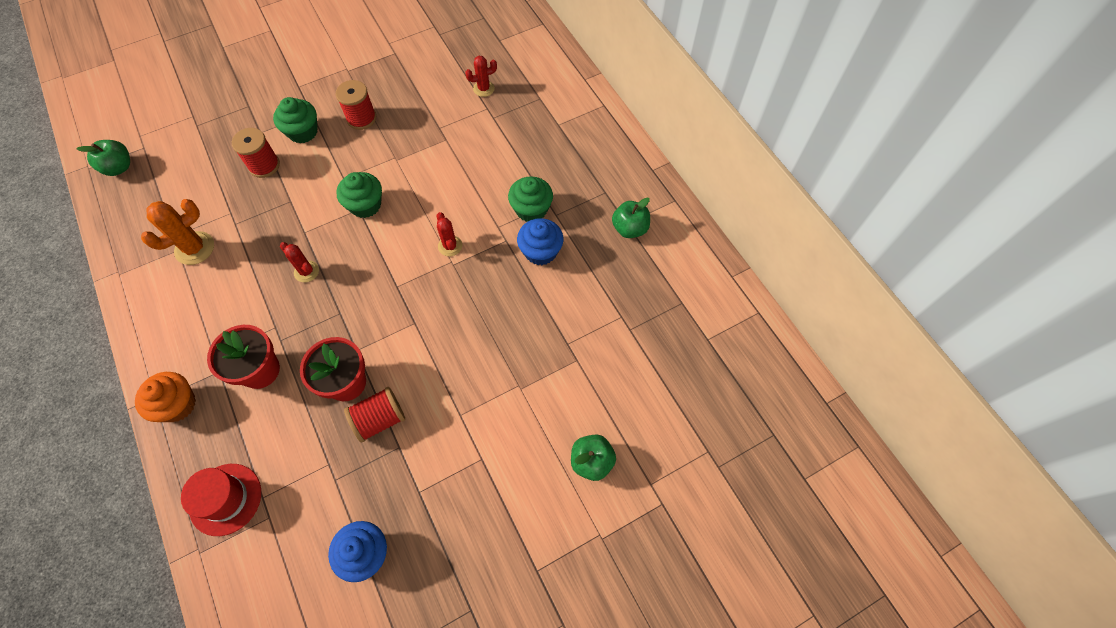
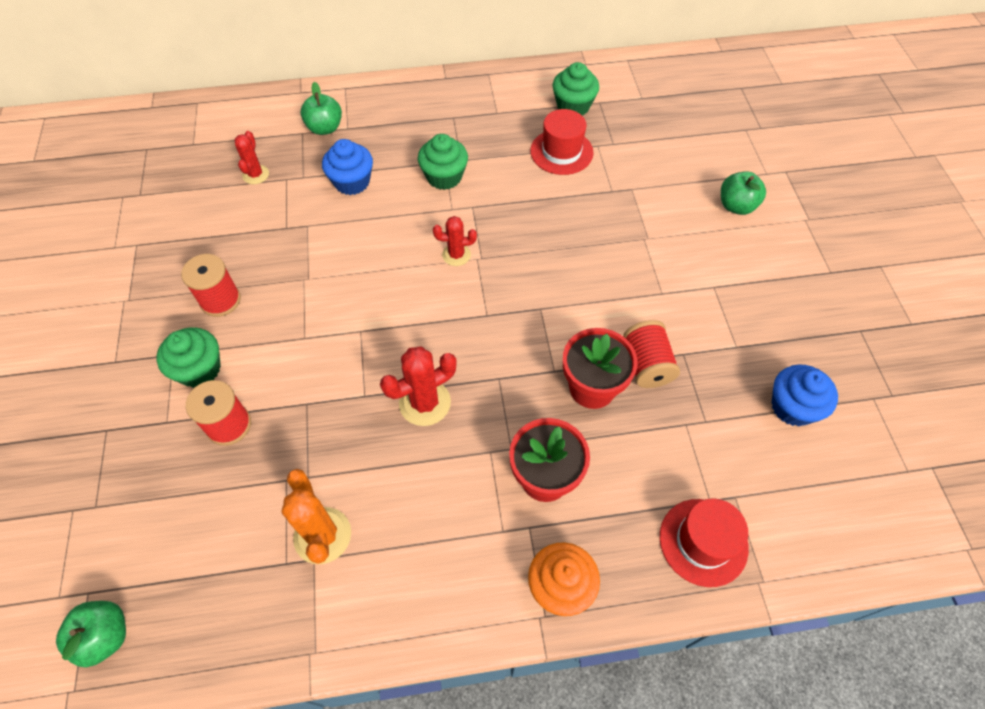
camera: 70 degrees left, 5 degrees down
red cactus [280,242,319,282] -> red cactus [380,346,457,426], size x1.59
green cupcake [336,172,382,218] -> green cupcake moved to [552,62,599,115]
blue cupcake [517,218,564,265] -> blue cupcake moved to [322,139,373,195]
green apple [612,198,650,238] -> green apple moved to [301,82,342,135]
none -> red hat [530,109,593,175]

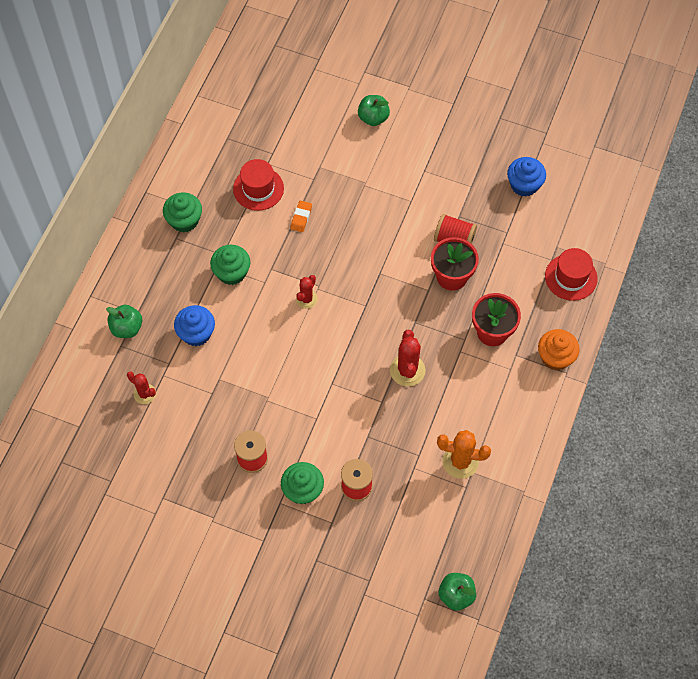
camera: 60 degrees left, 5 degrees up
green cupcake [552,62,599,115] -> green cupcake moved to [163,192,202,233]
none -> orange eraser [291,201,312,232]

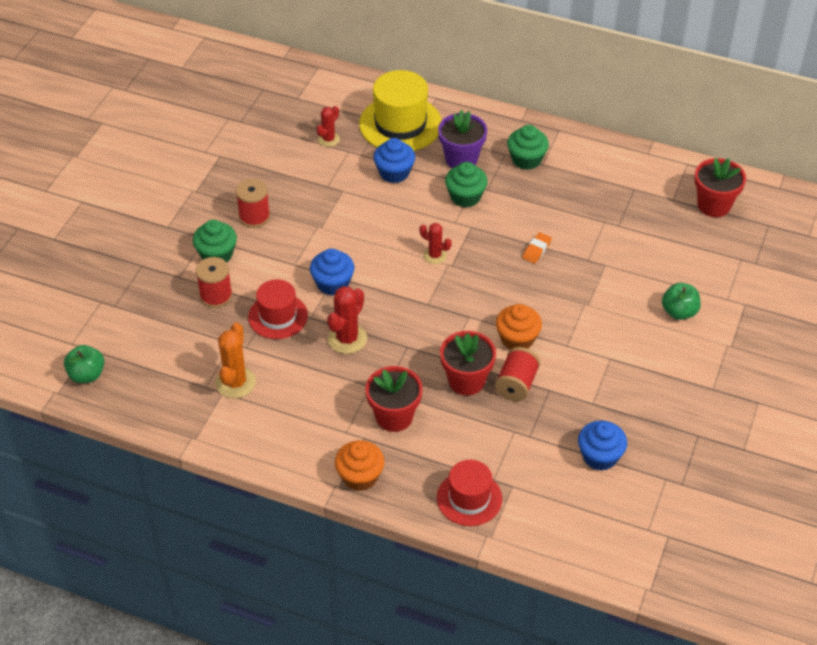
camera: 90 degrees right, 15 degrees down
green apple [106,305,142,338] -> yellow hat [359,70,442,151]
red hat [233,159,284,211] -> red hat moved to [248,279,308,339]
orange eraser [291,201,312,232] -> orange eraser turned 75 degrees counterclockwise [522,232,552,264]
red cactus [390,330,425,387] -> red cactus turned 60 degrees counterclockwise [327,286,367,354]
none -> blue cupcake [310,249,354,296]
none -> purple flower pot [438,110,487,168]
none -> orange cupcake [496,304,542,350]
none -> red flower pot [694,158,746,217]

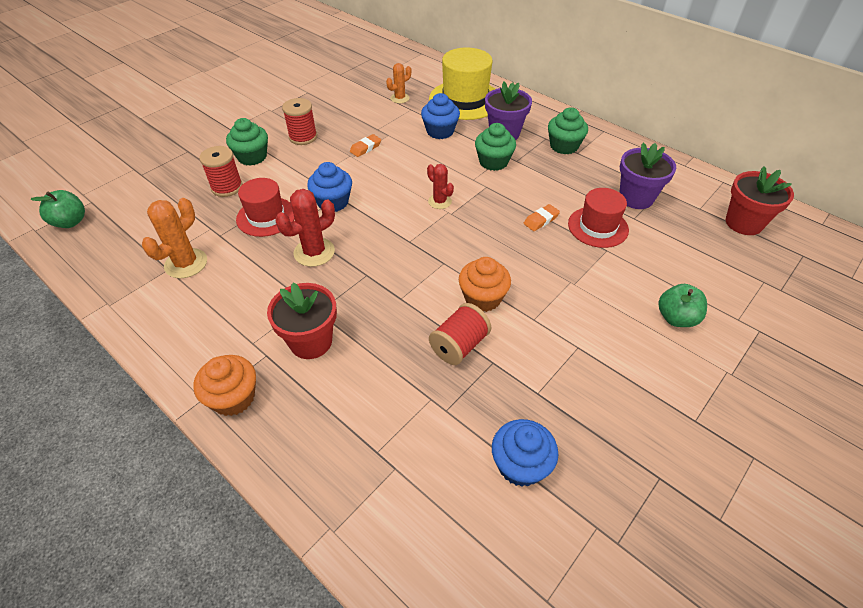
camera: 20 degrees right, 0 degrees up
red cactus [317,106,340,147] -> orange cactus [386,63,411,103]
red hat [437,460,502,526] -> red hat moved to [568,188,629,248]
red flower pot [440,331,496,396] -> none
none -> orange eraser [350,134,381,157]
none -> purple flower pot [620,142,676,209]

